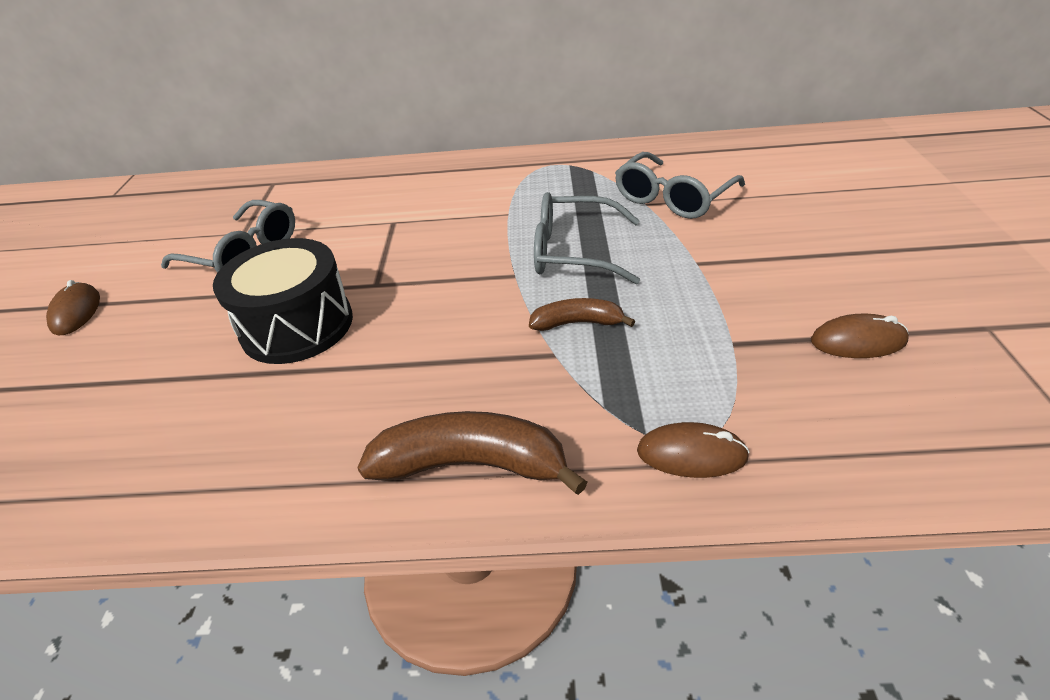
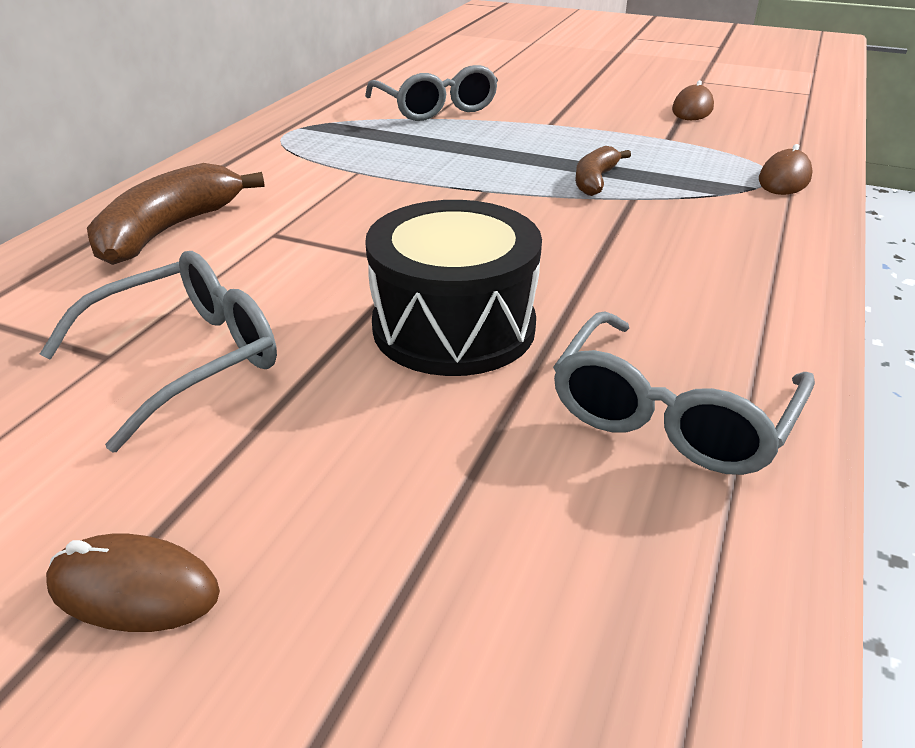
camera: 70 degrees left, 5 degrees down
brown banana [357,411,587,495] -> brown banana moved to [87,163,265,265]
grey glasses [534,192,640,284] -> grey glasses moved to [553,311,815,475]

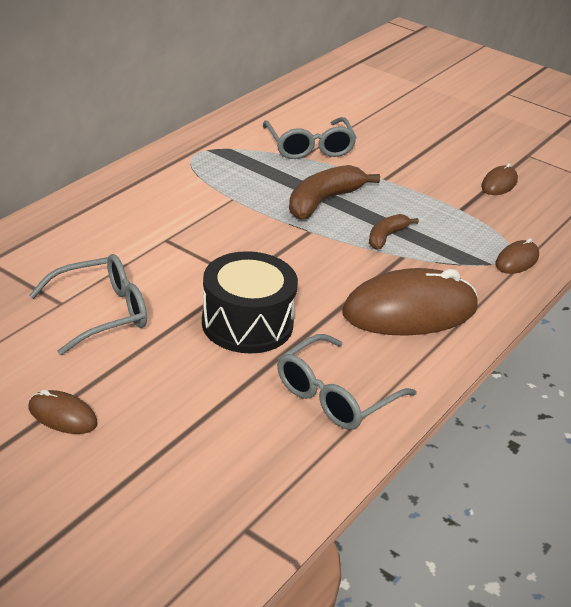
camera: 10 degrees right, 0 degrees up
brown banana [87,163,265,265] -> brown banana moved to [289,165,380,220]
none -> brown mouse [342,268,478,336]

